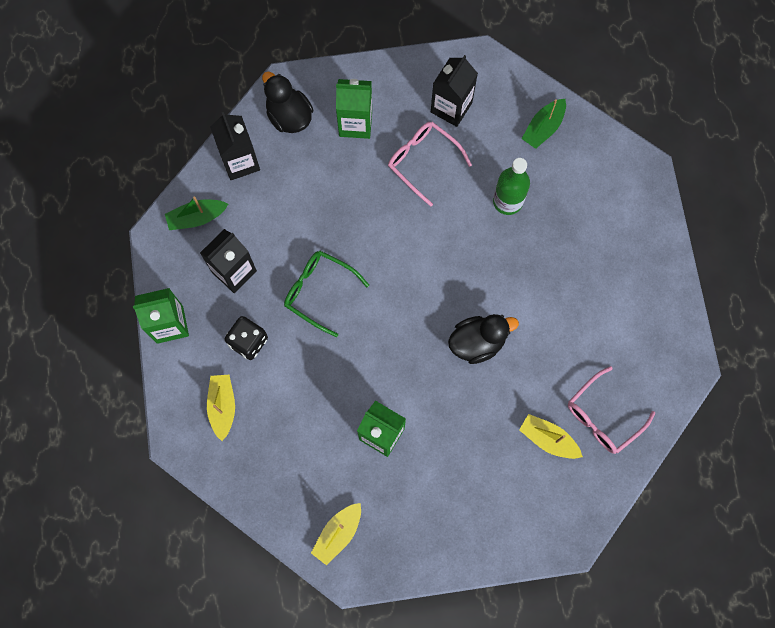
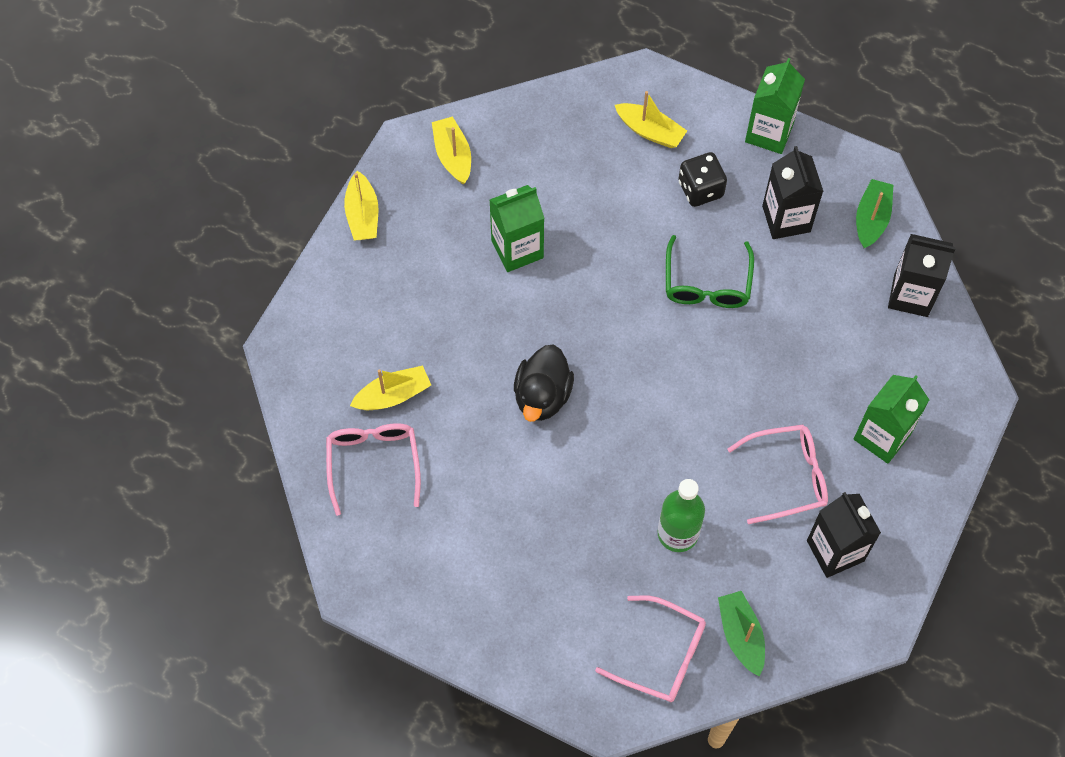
camera: 125 degrees right, 10 degrees down
black duck [262,72,313,133] -> none
green glasses [284,251,369,337] -> green glasses turned 120 degrees clockwise [666,235,754,308]
none -> yellow boat [344,171,378,240]
none -> pink glasses [595,595,706,702]

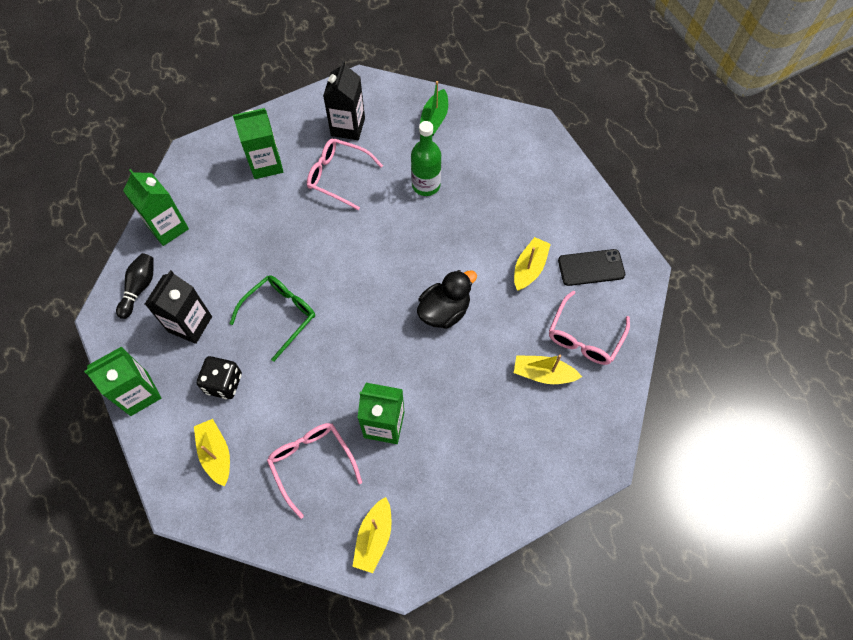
camera: 145 degrees left, 0 degrees up
yellow boat [344,171,378,240] -> yellow boat moved to [514,237,551,291]
pink glasses [595,595,706,702] -> pink glasses moved to [267,423,362,519]
green boat [856,179,893,249] -> black bowling pin [116,253,153,319]
black carton [888,234,956,317] -> green carton [123,169,189,246]
none -> black phone [558,249,625,286]

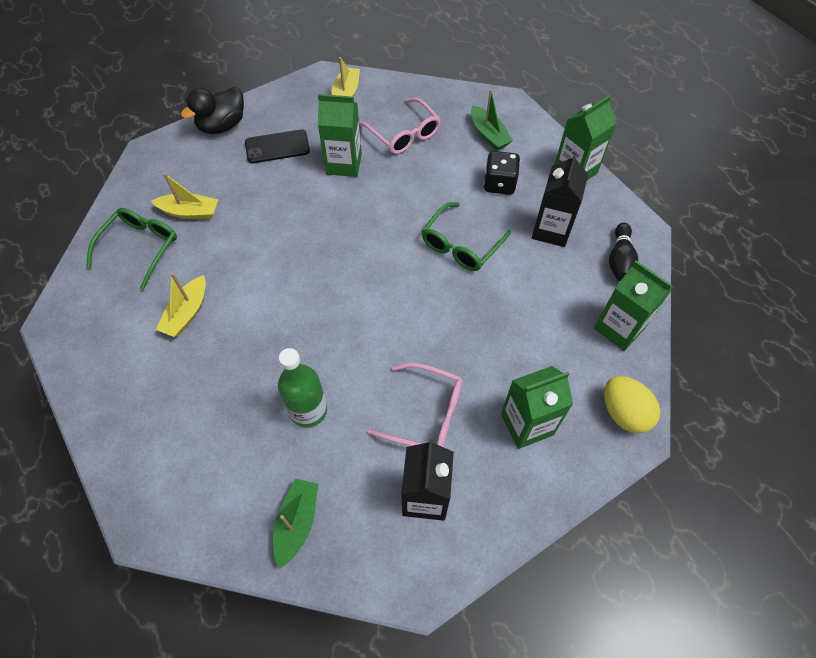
camera: 175 degrees right, 5 degrees down
yellow boat [194,419,230,487] -> green boat [471,89,513,151]
black duck [417,270,477,329] -> black duck moved to [181,87,244,134]
pink glasses [549,291,630,365] -> green glasses [86,208,177,290]
black phone [558,249,625,286] -> black phone moved to [245,129,310,163]
none -> yellow egg [604,376,660,433]

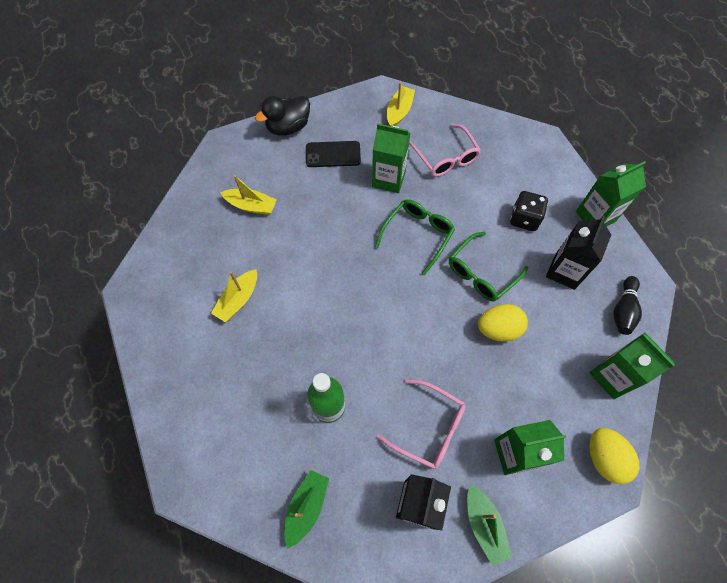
camera: 10 degrees right, 5 degrees up
green glasses [86,208,177,290] -> green glasses moved to [375,199,455,275]
green boat [471,89,513,151] -> green boat moved to [467,484,512,566]
none -> yellow egg [478,304,528,342]

